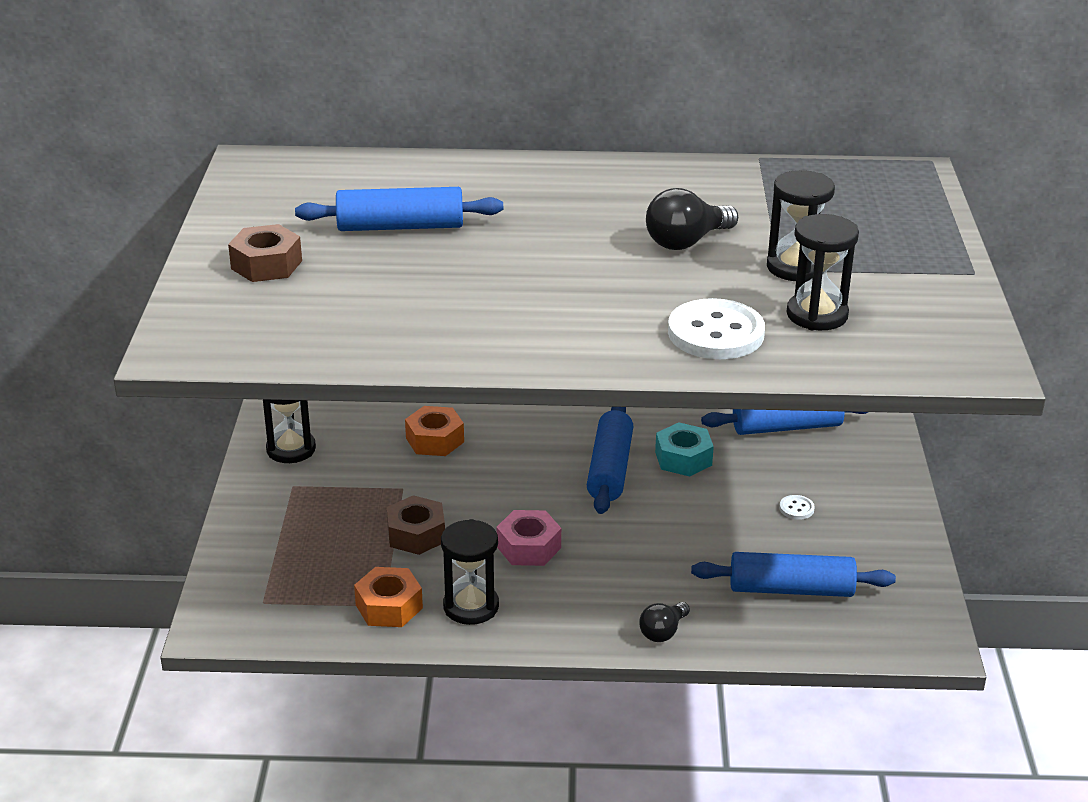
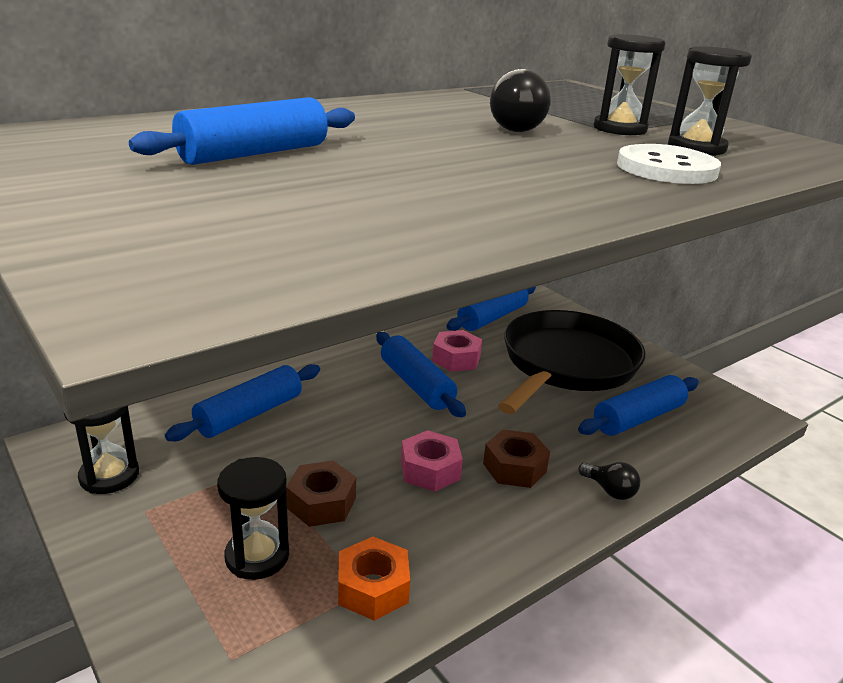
camera: 40 degrees left, 5 degrees down
brown nut [228,224,302,282] -> brown nut moved to [483,430,550,488]
orange nut [405,406,464,456] -> blue rolling pin [165,364,320,441]
black hourglass [441,519,499,625] -> black hourglass moved to [217,457,289,580]
black light bulb [639,602,690,642] -> black light bulb turned 45 degrees counterclockwise [578,462,641,500]
turquoise nut [655,422,714,477] -> pink nut [432,330,482,372]
white button [779,495,815,520] -> black pan [498,310,645,414]

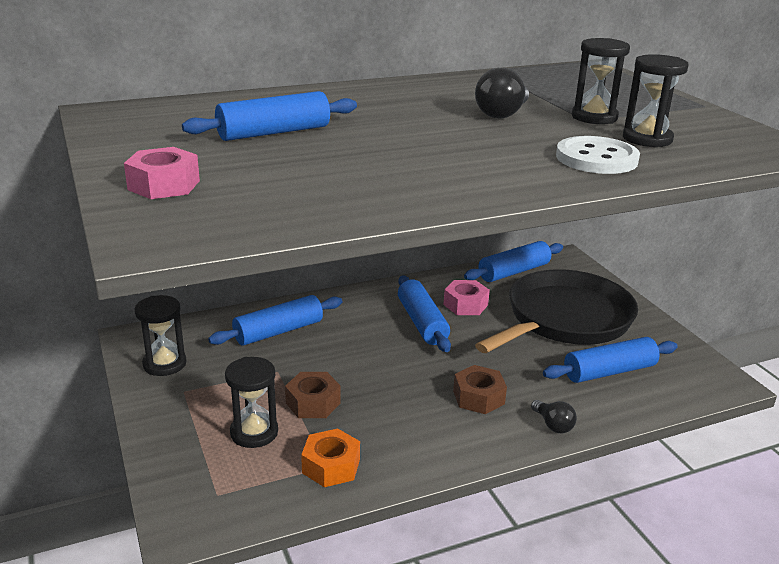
camera: 15 degrees right, 0 degrees up
pink nut [401,430,463,492] -> pink nut moved to [124,147,200,199]

